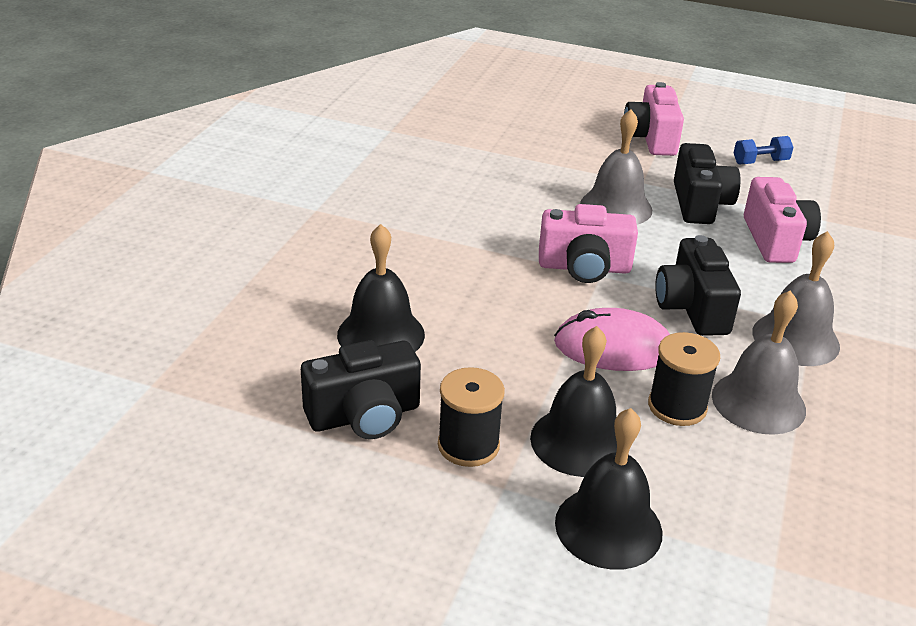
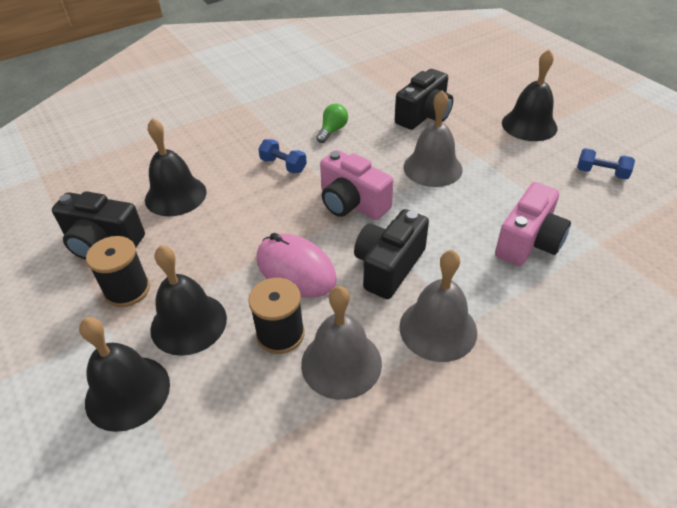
camera: 40 degrees right, 10 degrees up
pink camera [624,82,684,156] -> black bell [502,50,558,141]
black camera [674,143,740,224] -> black camera moved to [395,69,453,130]
none -> blue dumbbell [258,139,307,173]
none -> green light bulb [316,104,348,143]

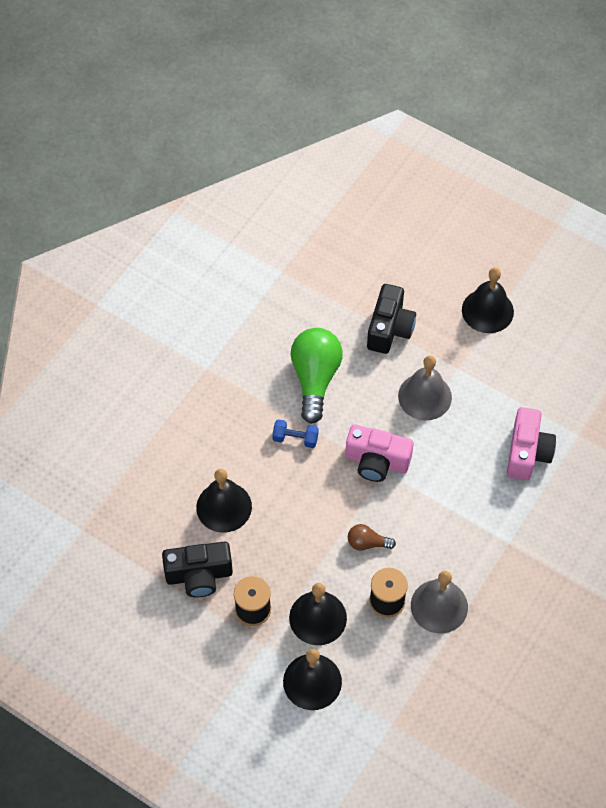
camera: 25 degrees left, 15 degrees up
pink mouse [256,233,337,298] -> brown light bulb [348,524,396,550]
green light bulb [316,104,348,143] -> green light bulb [290,328,343,424], size x2.07
black camera [354,209,429,299] -> none
grey bell [399,250,477,362] -> none
blue dumbbell [577,148,635,180] -> none

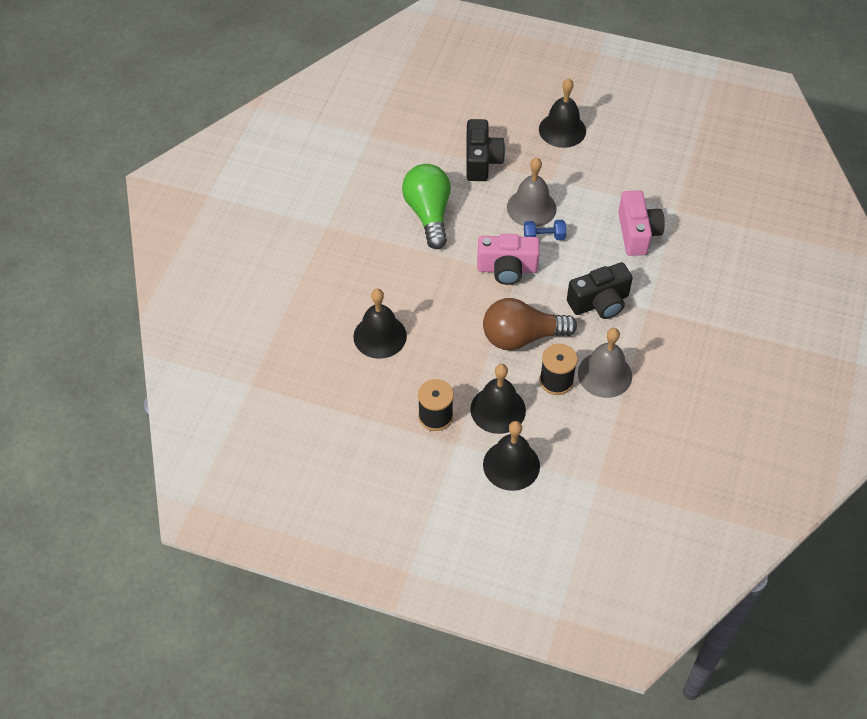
camera: 15 degrees left, 5 degrees down
black camera [162,541,233,597] -> black camera moved to [567,262,633,319]
blue dumbbell [272,419,319,448] -> blue dumbbell moved to [524,220,566,240]
brown light bulb [348,524,396,550] -> brown light bulb [483,298,577,350], size x2.07

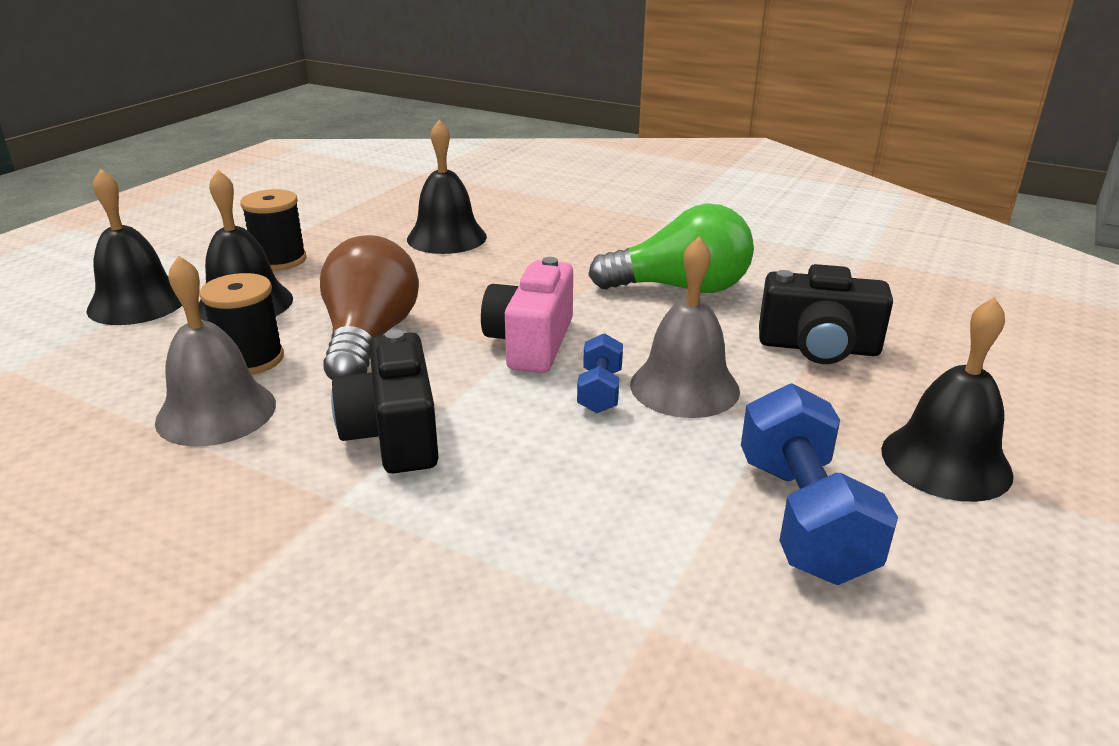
camera: 100 degrees right, 25 degrees down
pink camera [618,190,665,256] -> none
none -> blue dumbbell [741,383,898,585]

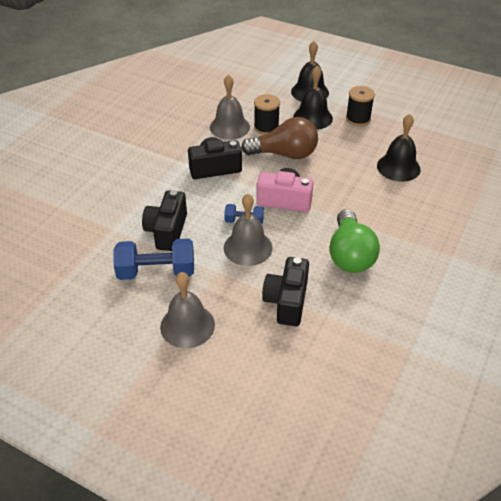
camera: 90 degrees right, 15 degrees up
black bell [881,297,1014,502] -> grey bell [160,272,215,348]
none -> black camera [142,190,187,251]

